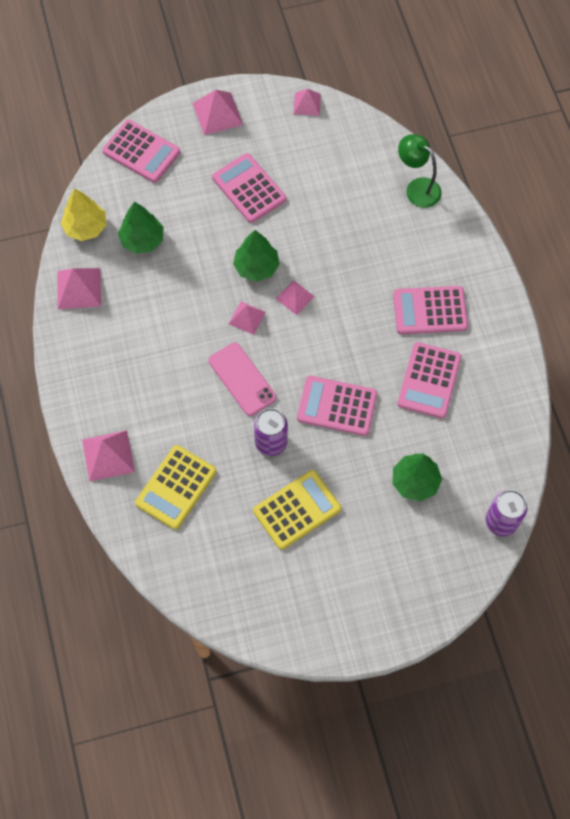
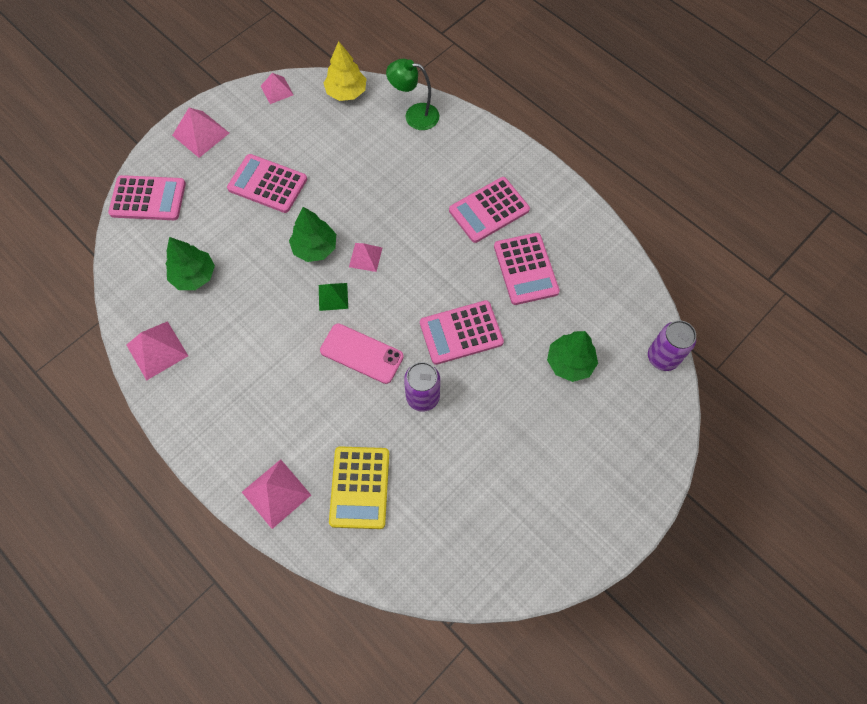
camera: 30 degrees left, 0 degrees up
yellow tree [61,188,106,241] -> yellow tree moved to [324,41,366,101]
pink pyramid [229,302,266,335] -> green pyramid [319,283,348,311]
yellow calculator [253,470,341,550] -> none

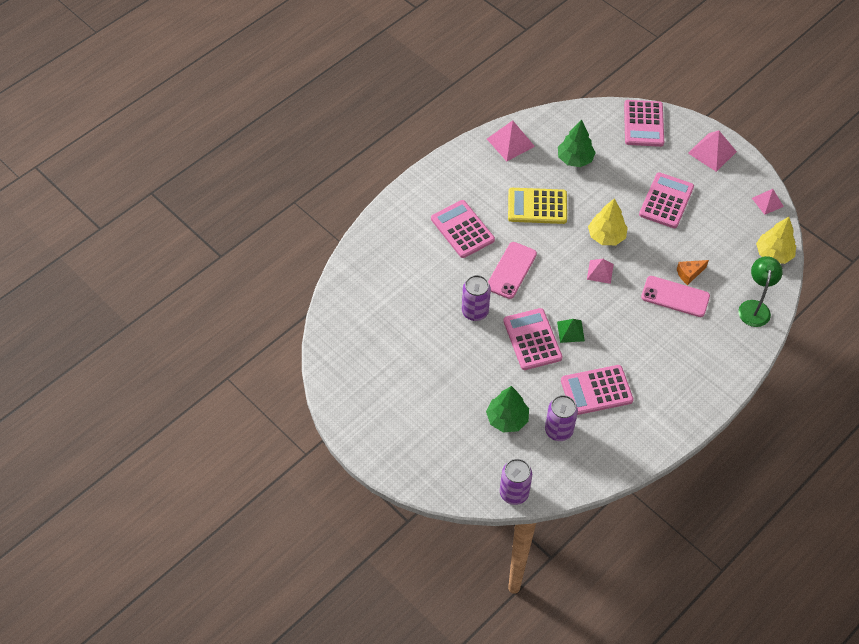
camera: 90 degrees right, 10 degrees down
pink pyramid [242,459,311,529] -> none
green tree [289,207,336,262] -> yellow tree [588,198,628,245]
green pyramid [319,283,348,311] -> green pyramid moved to [557,319,585,343]
yellow calculator [329,446,389,529] -> yellow calculator moved to [508,188,567,224]
pink calculator [449,177,530,243] -> pink calculator moved to [431,200,495,258]
none -> purple can [545,395,578,441]
none -> pink phone [641,276,710,317]
none -> orange cheese [677,260,709,285]

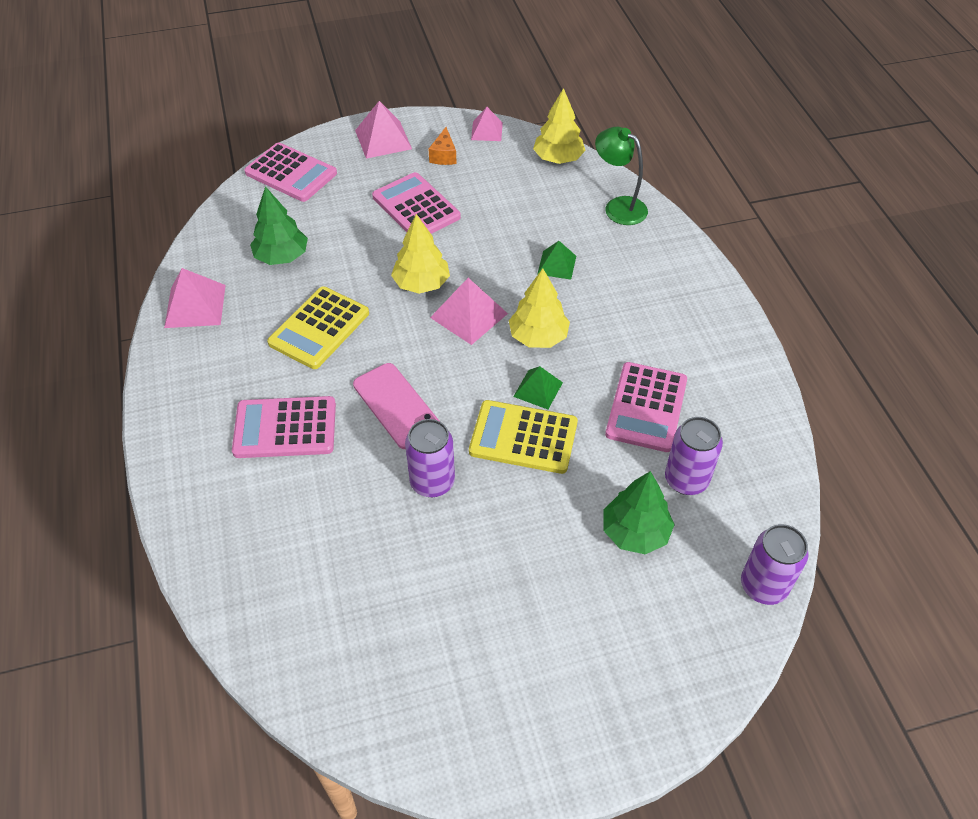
camera: 60 degrees left, 5 degrees down
pink calculator [503,308,563,370] -> yellow calculator [469,400,578,474]
pink pyramid [587,259,614,284] -> pink pyramid [430,278,508,345], size x1.55
pink phone [641,276,710,317] -> green pyramid [537,241,576,280]
orange cheese [677,260,709,285] -> orange cheese moved to [429,127,457,165]
none -> yellow tree [509,268,570,348]

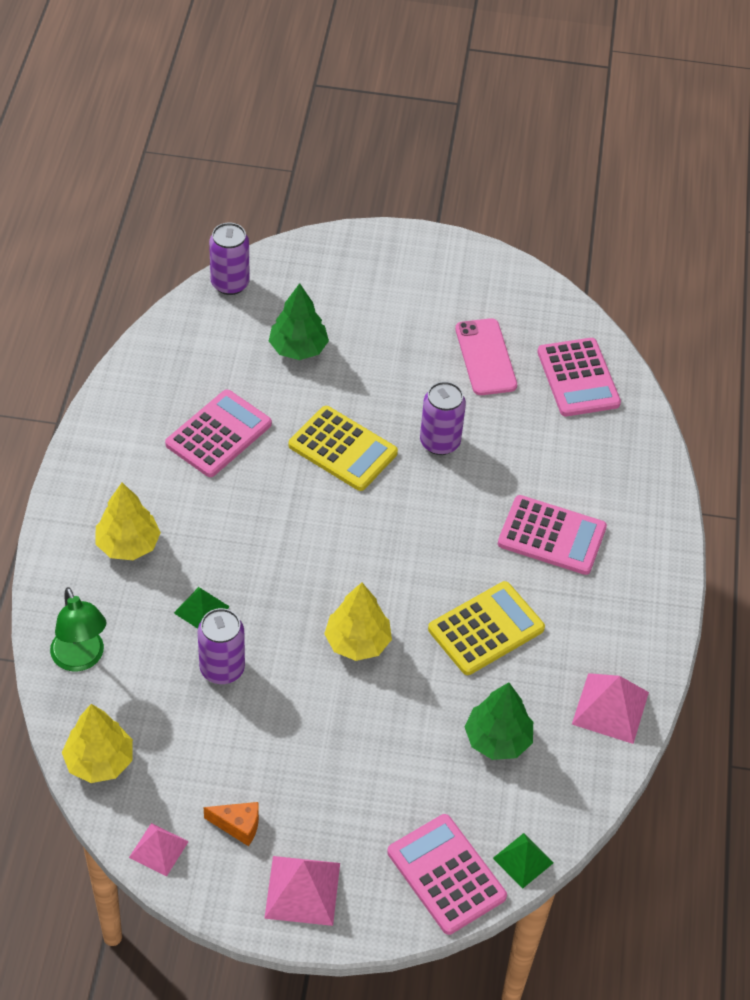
camera: 160 degrees left, 0 degrees up
pink phone [353,363,439,449] -> pink phone moved to [455,318,517,395]
pink calculator [372,172,461,234] -> pink calculator moved to [537,338,621,416]
orange cheese [429,127,457,165] -> orange cheese turned 75 degrees clockwise [204,802,259,846]
pink pyramid [430,278,508,345] -> none
yellow tree [509,268,570,348] -> yellow tree moved to [96,483,161,560]
green pyramid [513,366,563,409] -> green pyramid moved to [493,833,553,889]
purple can [665,417,723,495] -> purple can moved to [198,608,245,684]

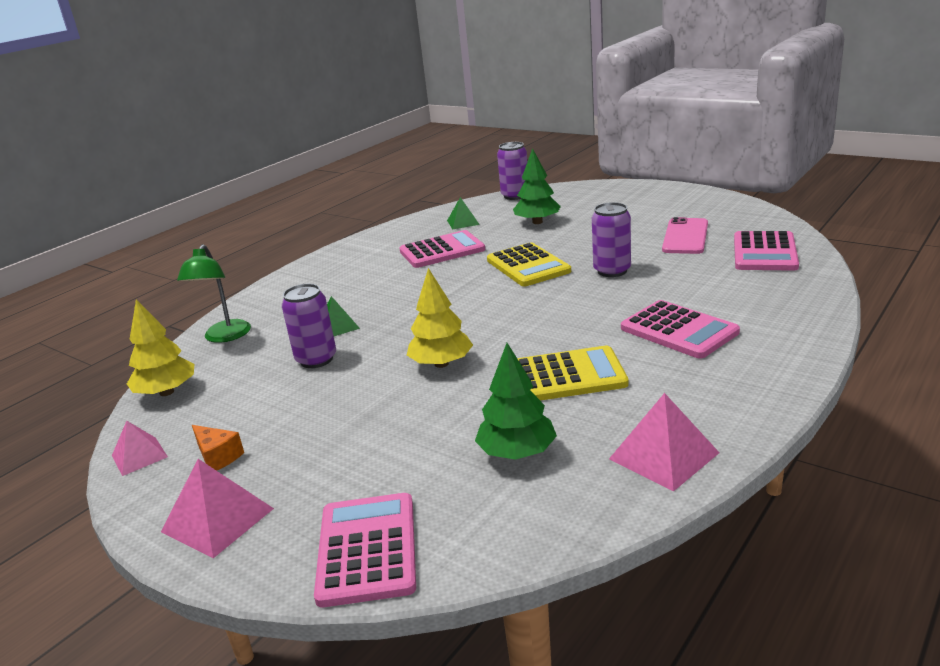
camera: 35 degrees right, 25 degrees down
yellow tree [96,483,161,560] -> none
green pyramid [493,833,553,889] -> green pyramid moved to [447,197,480,230]

